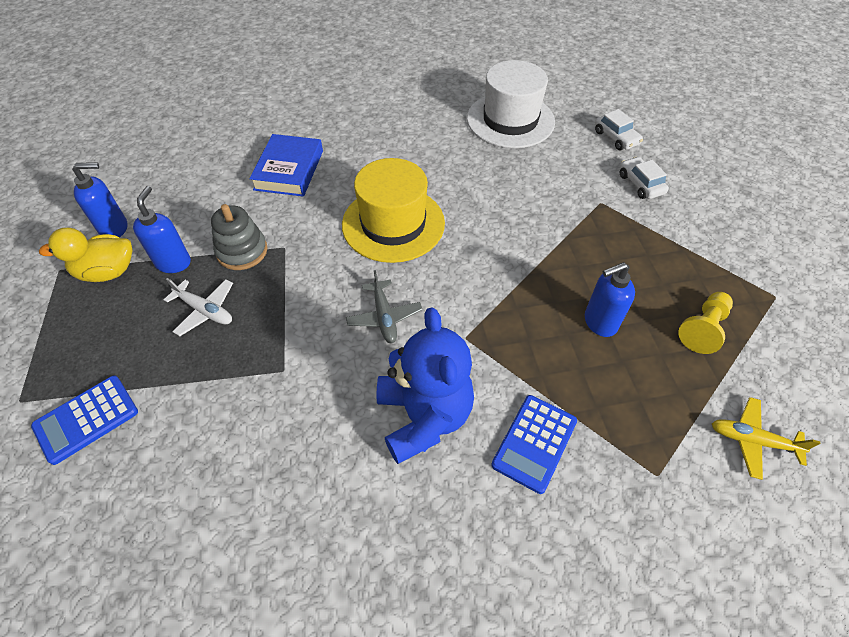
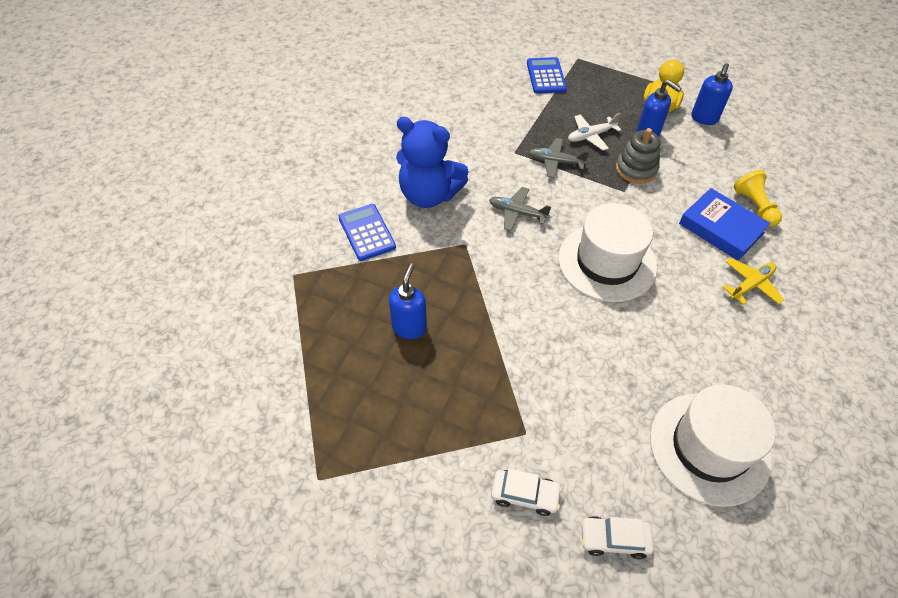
camera: 125 degrees right, 0 degrees up
yellow hat [342,158,445,263] -> white hat [558,203,657,302]
yellow pawn [678,292,733,354] -> yellow pawn moved to [734,170,782,227]
yellow plane [712,397,820,480] -> yellow plane moved to [722,258,784,305]
none -> grey plane [528,138,589,178]

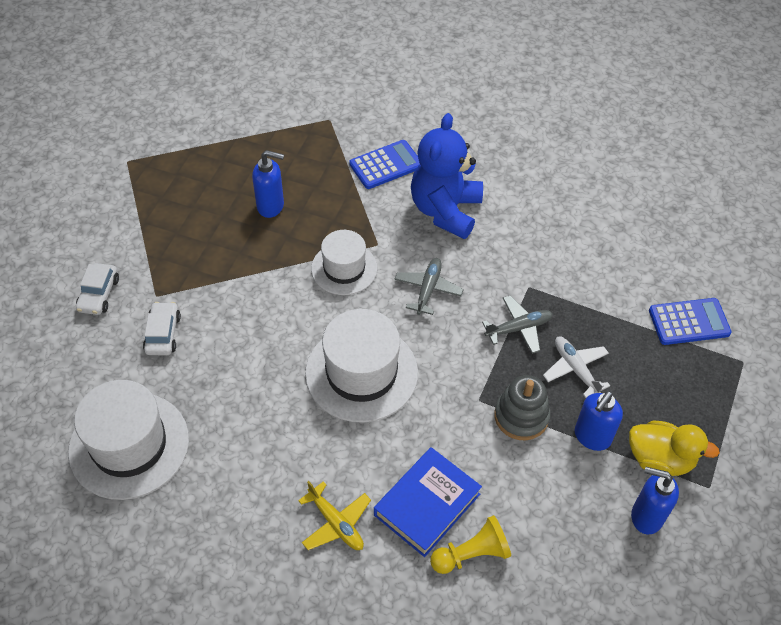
camera: 85 degrees right, 0 degrees up
grey plane [528,138,589,178] -> grey plane turned 60 degrees clockwise [482,295,553,354]
white car [581,516,654,559] -> white car moved to [143,302,181,355]
none -> white hat [311,230,377,295]

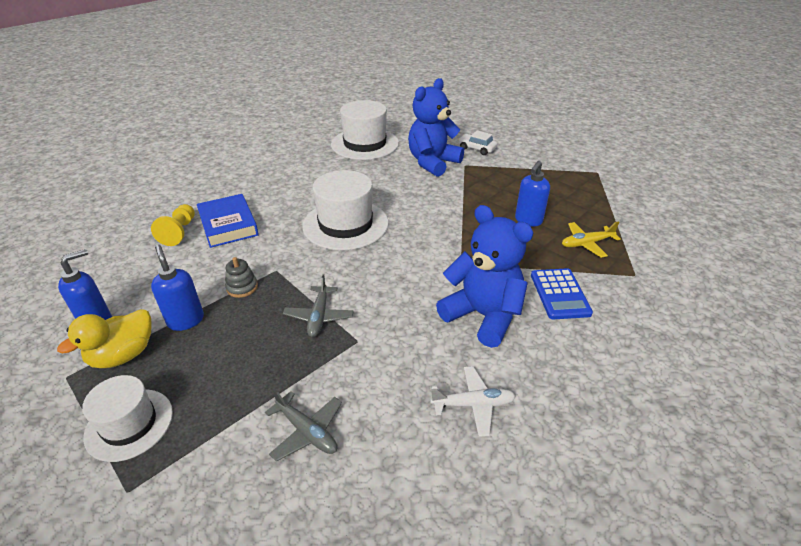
camera: 115 degrees right, 15 degrees down
white car [143,302,181,355] -> blue teddy bear [408,78,464,177]
yellow plane [298,481,371,550] -> yellow plane moved to [562,221,621,258]
white hat [311,230,377,295] -> white hat moved to [82,375,173,462]
grey plane [394,258,464,315] -> grey plane moved to [265,389,342,462]
grey stacking toy [494,375,551,440] -> grey stacking toy [225,257,258,298], size x0.65
white plane [543,337,610,398] -> white plane moved to [430,366,516,437]
blue calculator [649,298,731,345] -> none

